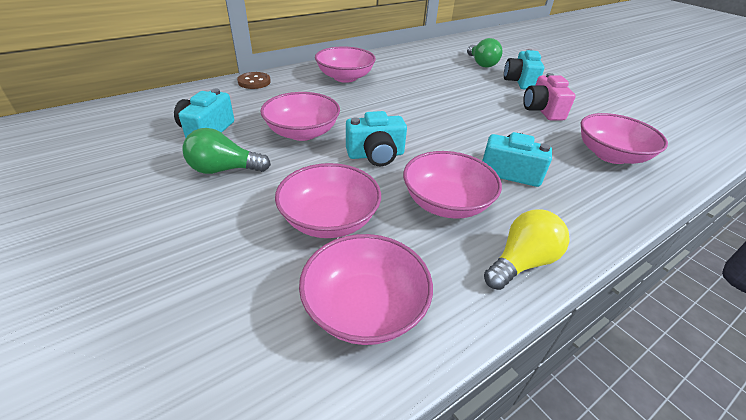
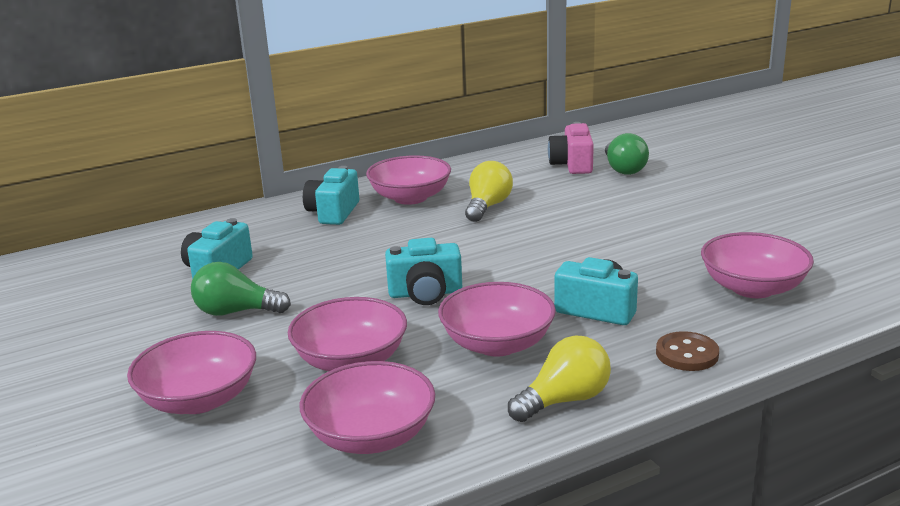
camera: 10 degrees right, 15 degrees down
brown button [237,72,271,89] -> brown button moved to [656,331,719,371]
pink bowl [260,92,340,141] -> pink bowl moved to [127,331,256,414]
turquoise camera [504,49,544,90] -> turquoise camera moved to [303,166,359,225]
pink camera [523,73,576,120] -> pink camera moved to [548,122,594,174]
none -> yellow light bulb [465,161,513,222]

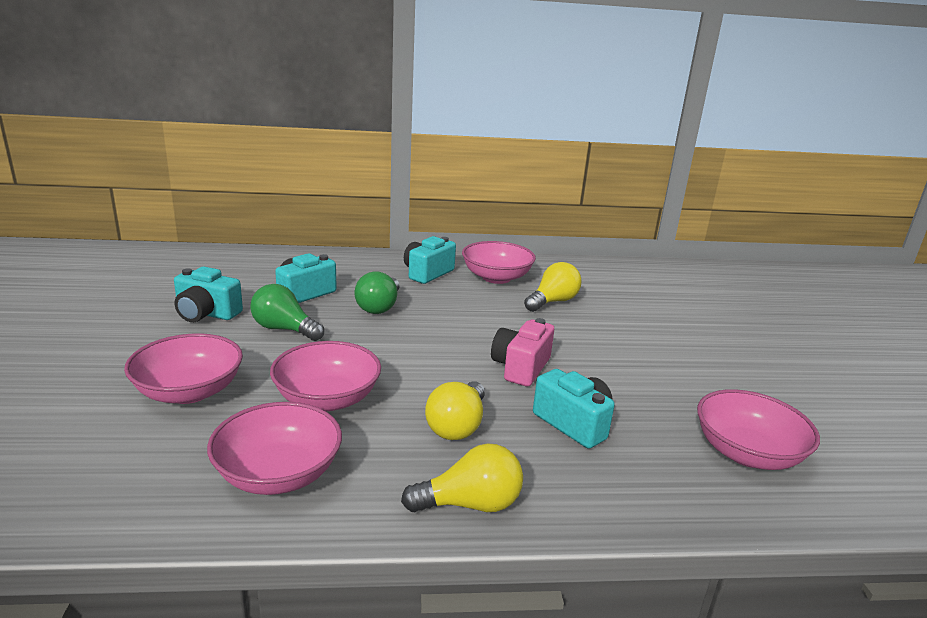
camera: 20 degrees right, 0 degrees up
turquoise camera [385,238,462,305] -> turquoise camera moved to [174,267,243,322]
pink bowl [438,282,556,357] -> yellow light bulb [425,381,485,440]
pink camera [548,122,594,174] -> pink camera moved to [491,318,554,386]
green light bulb [605,133,649,175] -> green light bulb moved to [355,271,400,314]
brown button [656,331,719,371] -> none

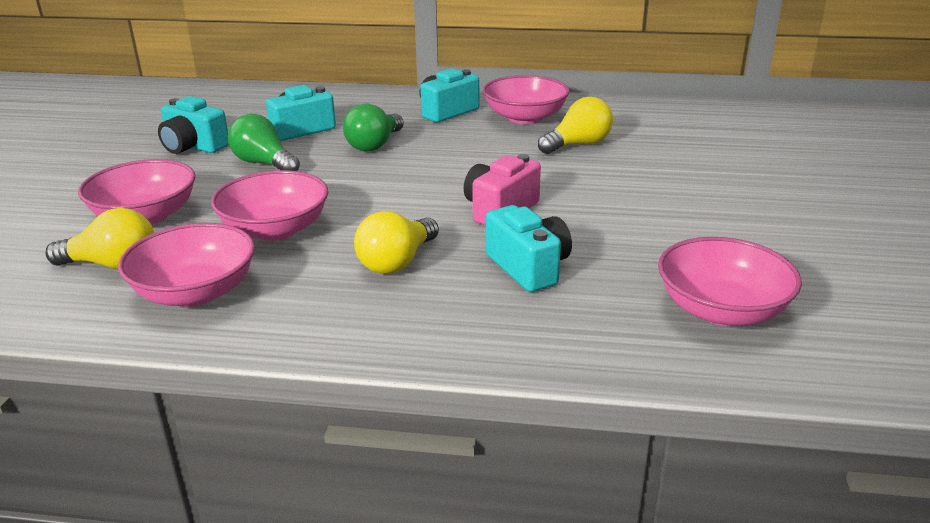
camera: 15 degrees right, 5 degrees up
yellow light bulb [401,443,523,512] -> yellow light bulb moved to [46,208,154,269]

